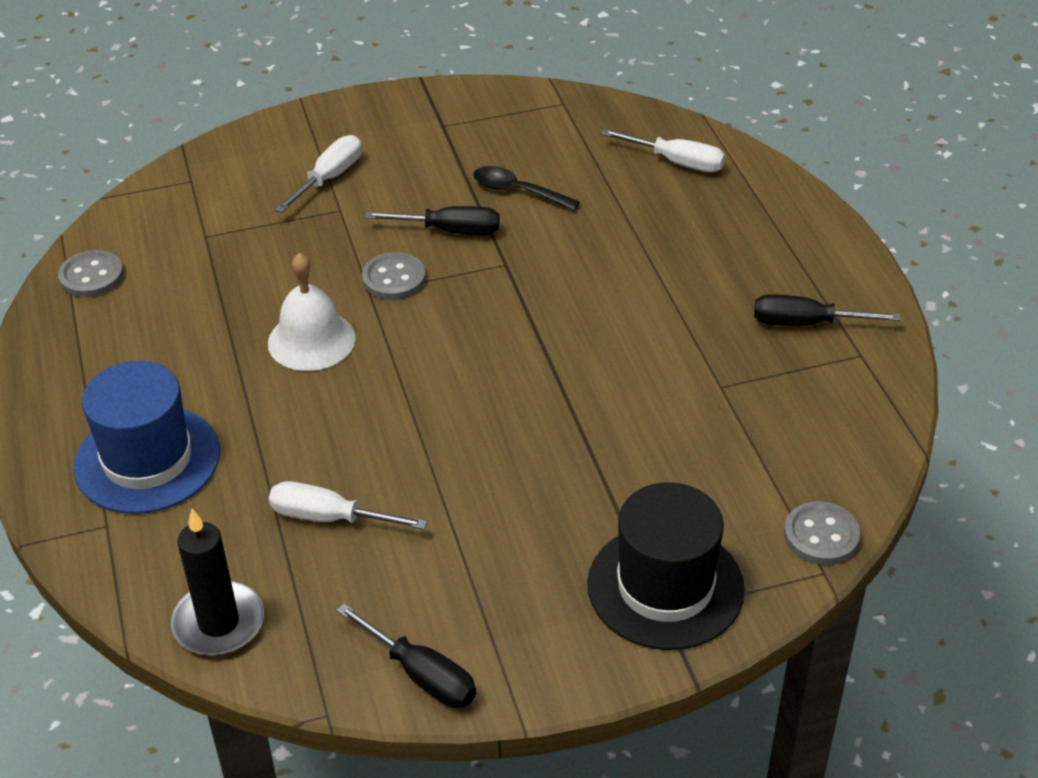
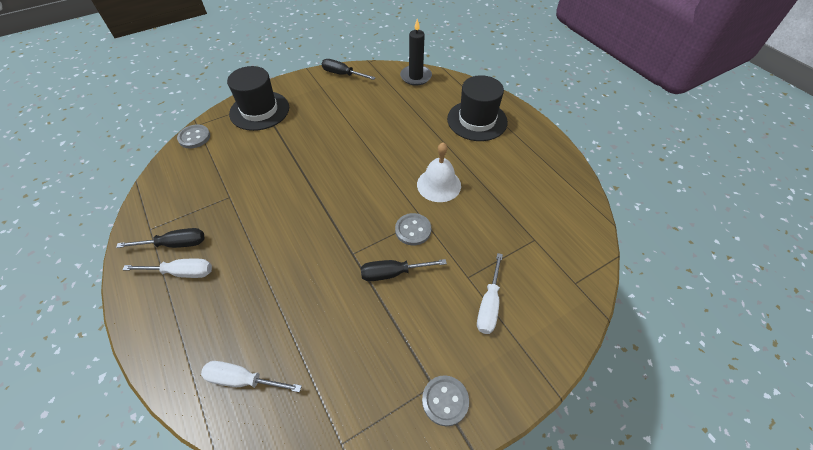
camera: 165 degrees right, 10 degrees up
grey button [58,250,124,297] -> grey button moved to [422,375,469,426]
blue hat [74,361,220,514] -> black hat [447,75,508,141]
white screwdriver [269,481,427,530] -> white screwdriver moved to [123,259,212,278]
black spoon [473,166,580,211] -> none

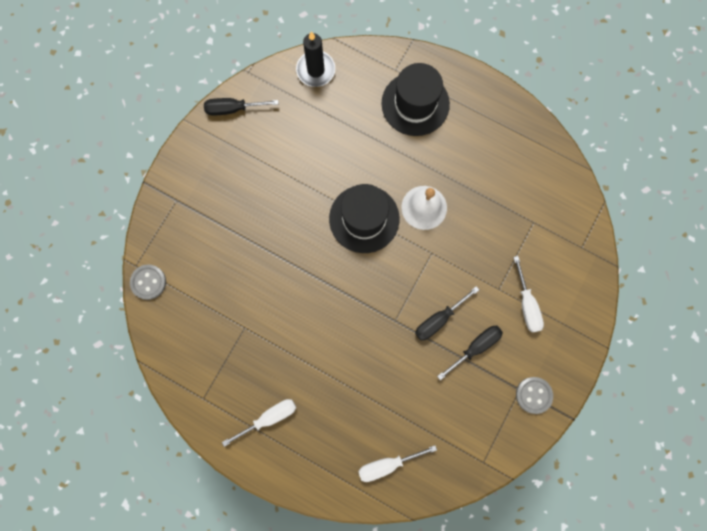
camera: 30 degrees left, 25 degrees up
black screwdriver [116,228,205,248] -> black screwdriver moved to [437,326,503,380]
black hat [227,66,289,131] -> black hat moved to [329,184,400,253]
grey button [395,213,431,245] -> none

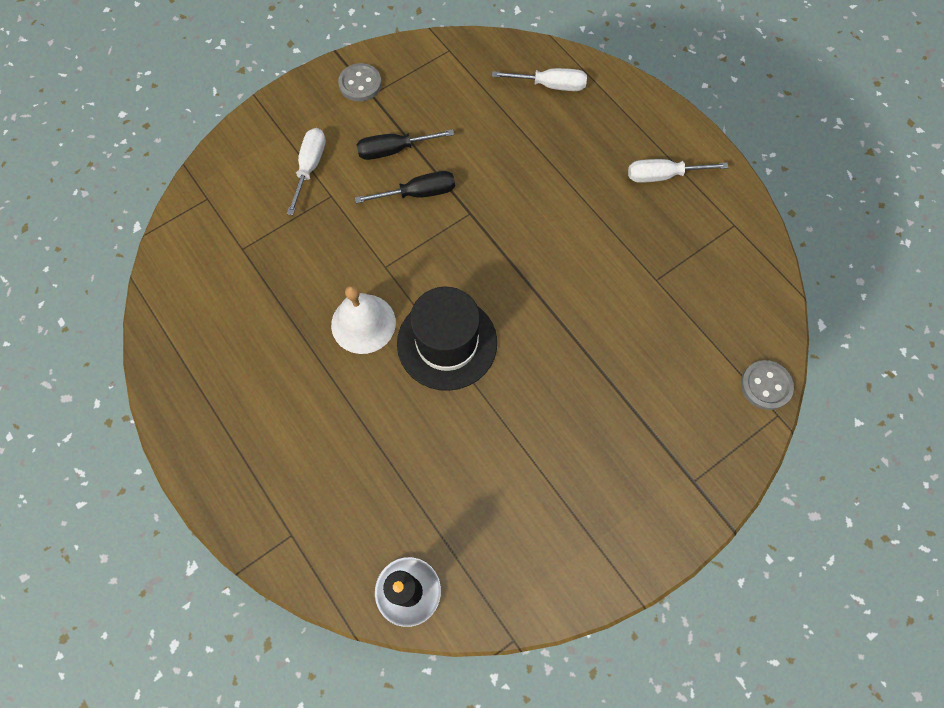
camera: 155 degrees left, 10 degrees down
black screwdriver [204,98,279,116] -> none
black hat [381,63,450,136] -> none

